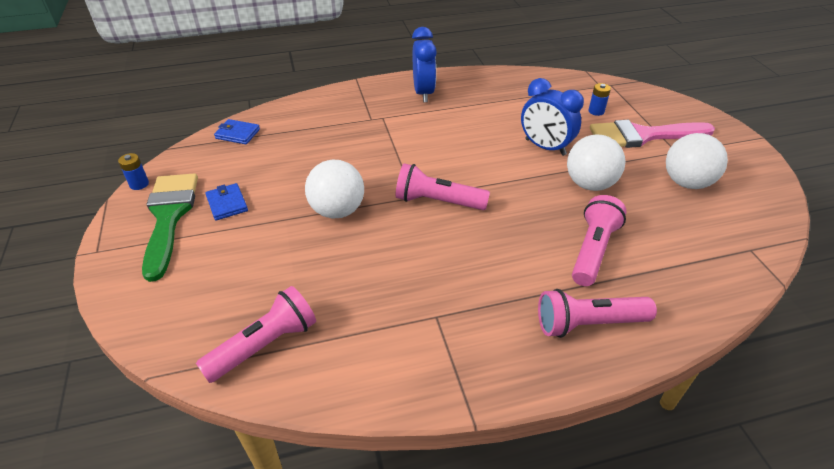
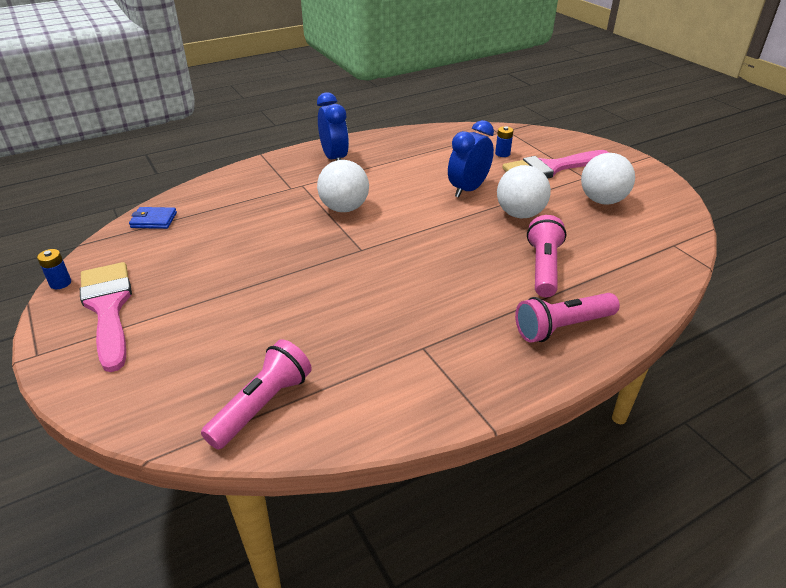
camera: 15 degrees left, 5 degrees down
green brush [142,173,198,282] -> pink brush [80,262,132,372]
blue wallet [205,183,248,221] -> none
white ball [305,160,364,219] -> white ball moved to [317,160,369,212]
pink flashlight [395,163,490,210] -> none
blue clock [521,78,584,156] -> blue clock turned 105 degrees clockwise [448,120,494,198]

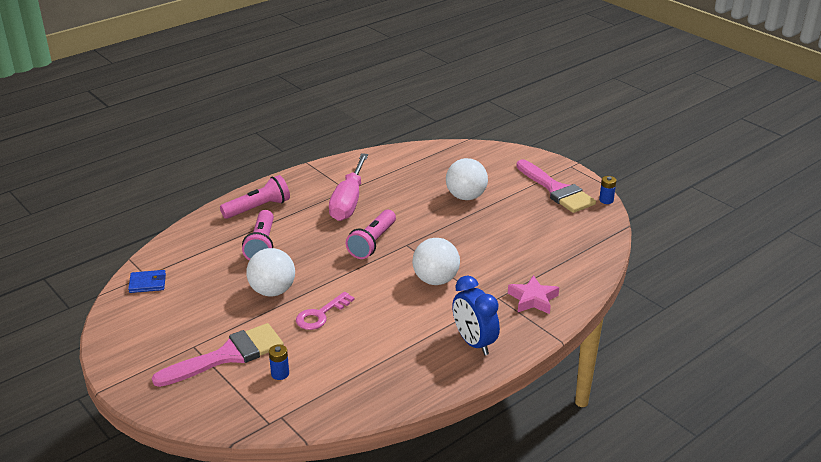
camera: 170 degrees right, 5 degrees down
blue wallet [129,207,177,229] -> blue wallet moved to [128,270,166,293]
pink flashlight [201,339,312,450] -> pink flashlight moved to [346,210,396,259]
blue clock [448,120,494,198] -> pink key [296,292,355,330]
white ball [581,153,635,205] -> white ball moved to [446,158,488,200]
none -> pink screwdriver [329,153,368,221]
none -> pink star [508,275,559,314]

